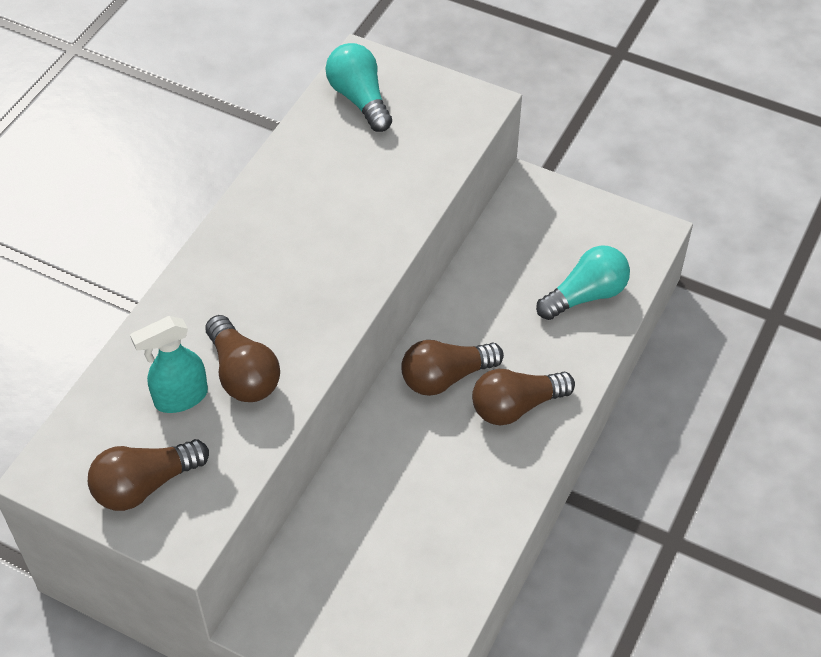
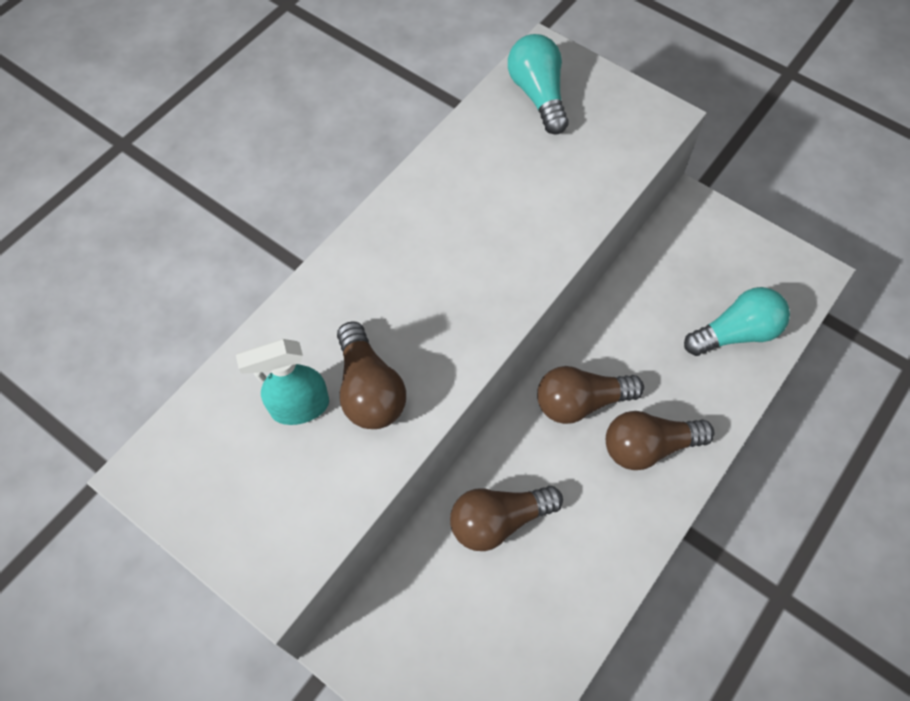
camera: 10 degrees right, 10 degrees up
brown light bulb [88,439,209,511] -> brown light bulb moved to [450,486,563,551]

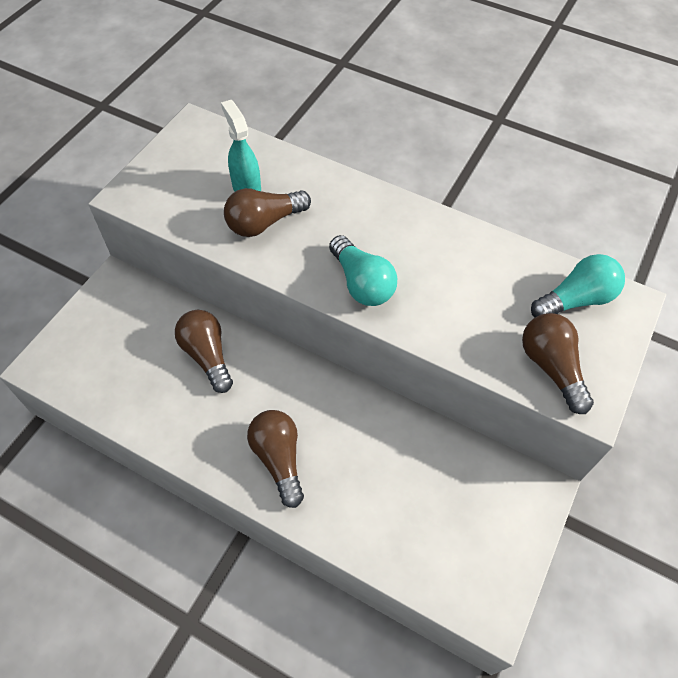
camera: 80 degrees right, 5 degrees down
brown light bulb [537,366,644,424] -> brown light bulb moved to [522,313,594,414]
turquoise light bulb [684,287,790,356] -> turquoise light bulb moved to [329,235,397,306]

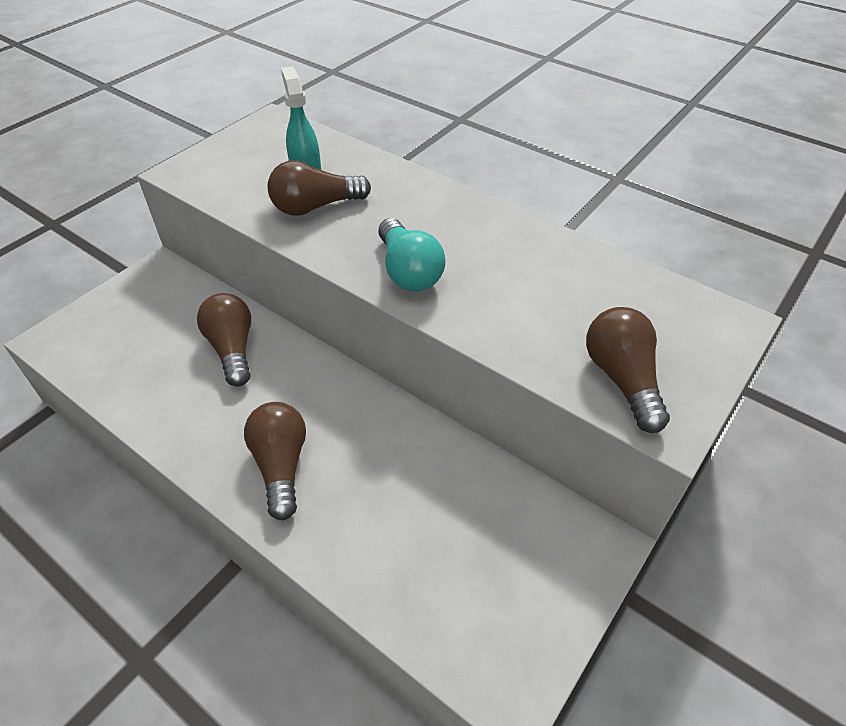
camera: 10 degrees right, 10 degrees down
turquoise light bulb [531,254,625,317] -> none

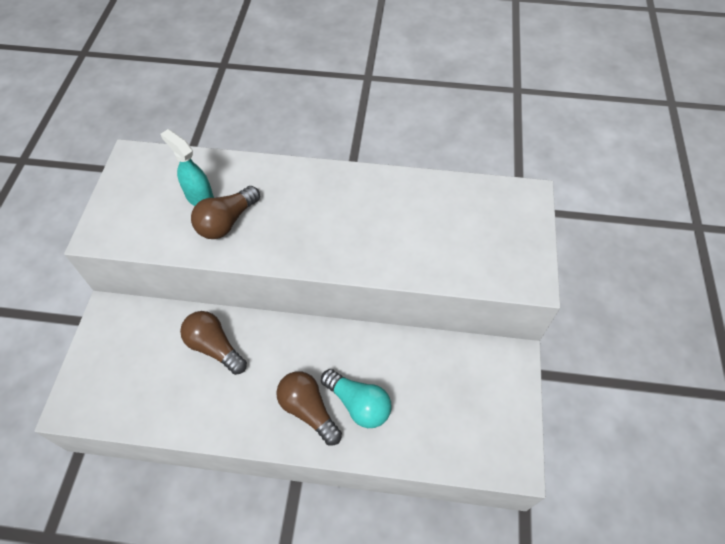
camera: 30 degrees left, 10 degrees up
turquoise light bulb [378,218,446,291] -> turquoise light bulb moved to [321,369,391,428]
brown light bulb [586,307,670,433] -> none

